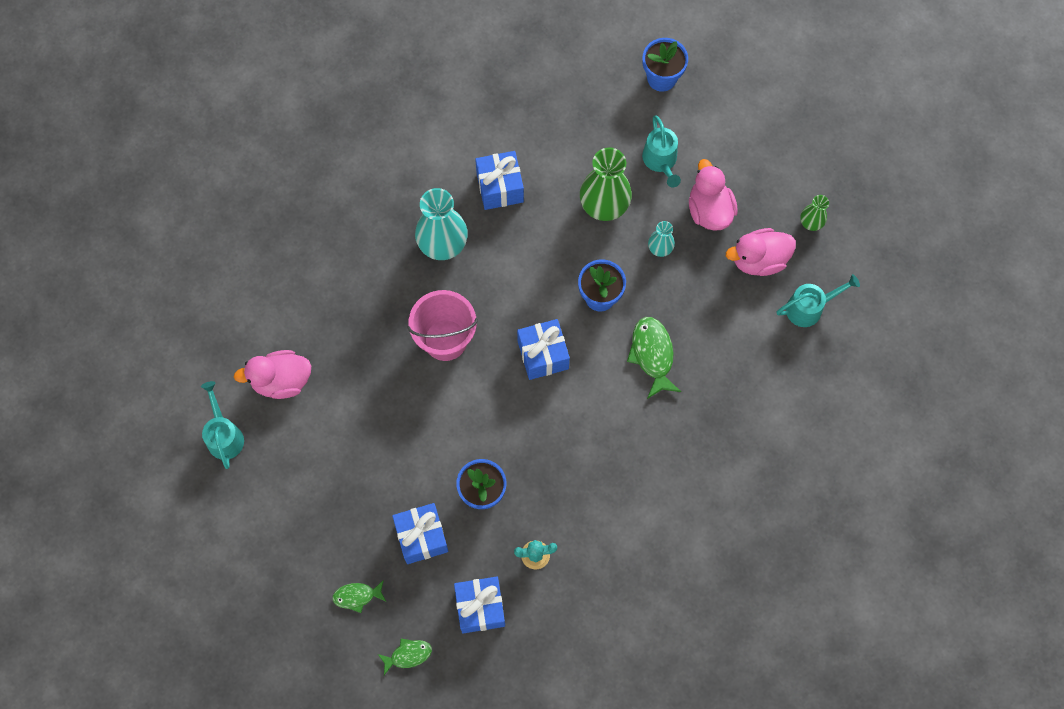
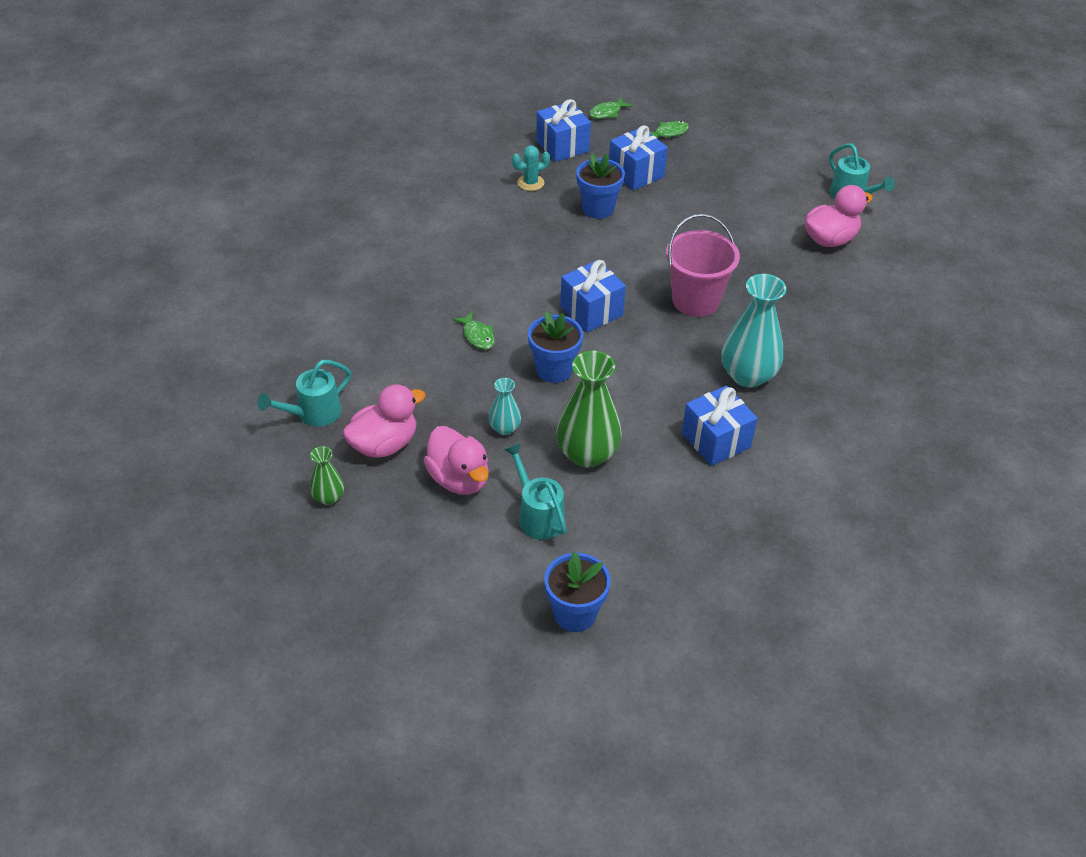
camera: 160 degrees right, 25 degrees down
green fish [627,317,681,399] -> green fish [453,311,495,350], size x0.61

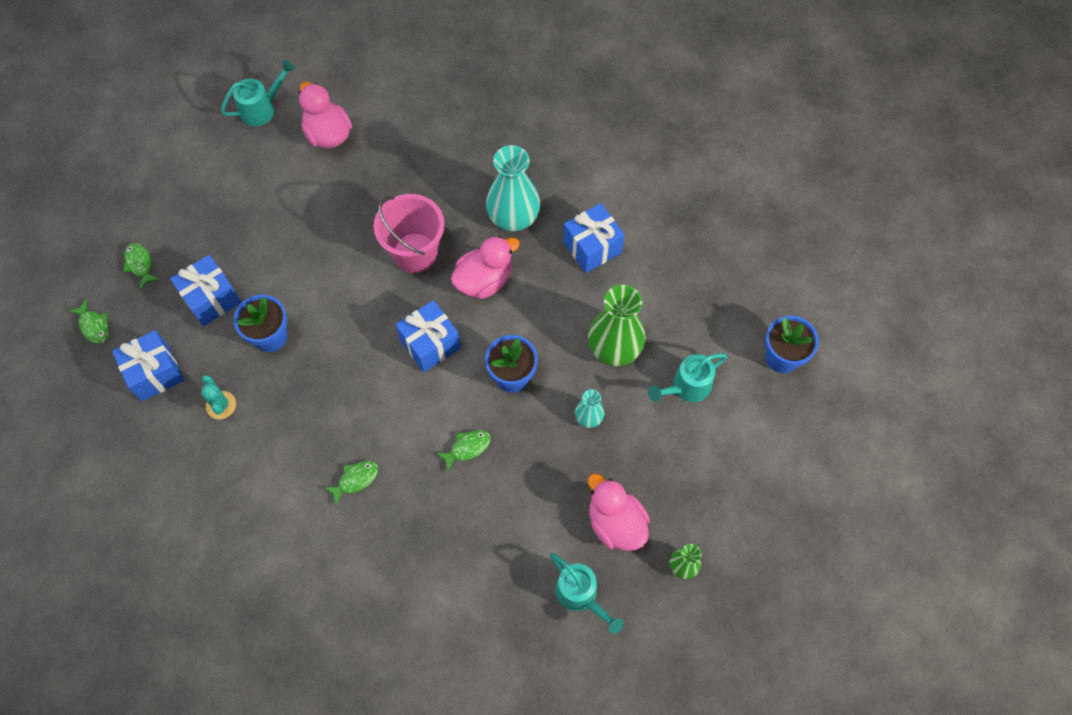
camera: 90 degrees left, 20 degrees up
pink duck [424,426,489,495] -> pink duck moved to [451,236,520,299]
none -> green fish [323,461,378,506]

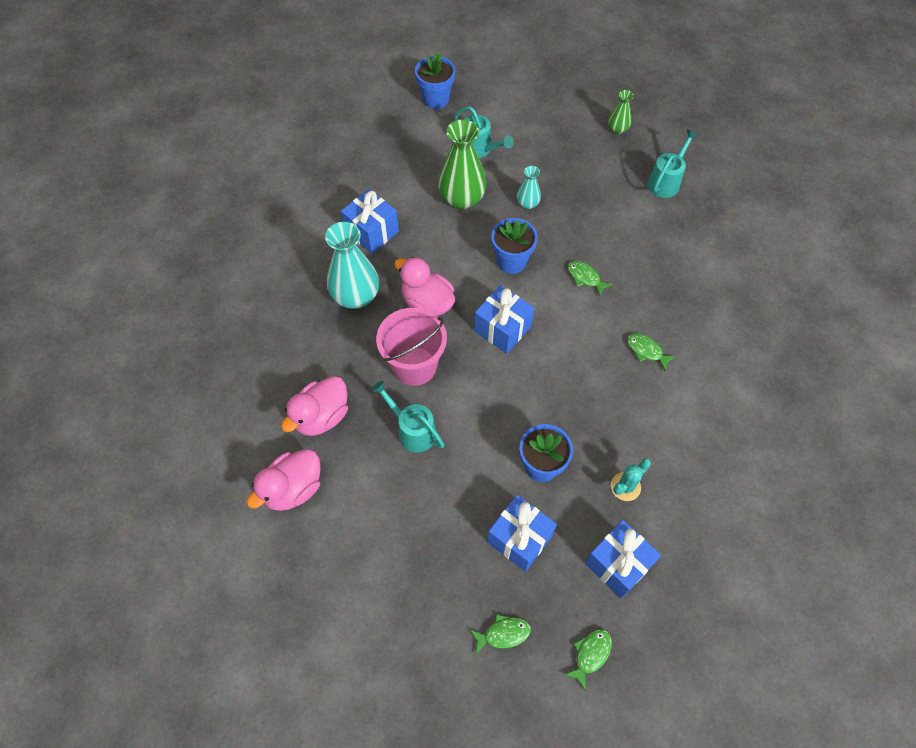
camera: 105 degrees left, 5 degrees down
green fish [123,243,160,289] -> green fish turned 150 degrees counterclockwise [470,614,531,655]
turquoise watering can [221,60,295,126] -> turquoise watering can moved to [371,381,445,452]
pink duck [588,473,650,551] -> pink duck moved to [281,376,348,436]

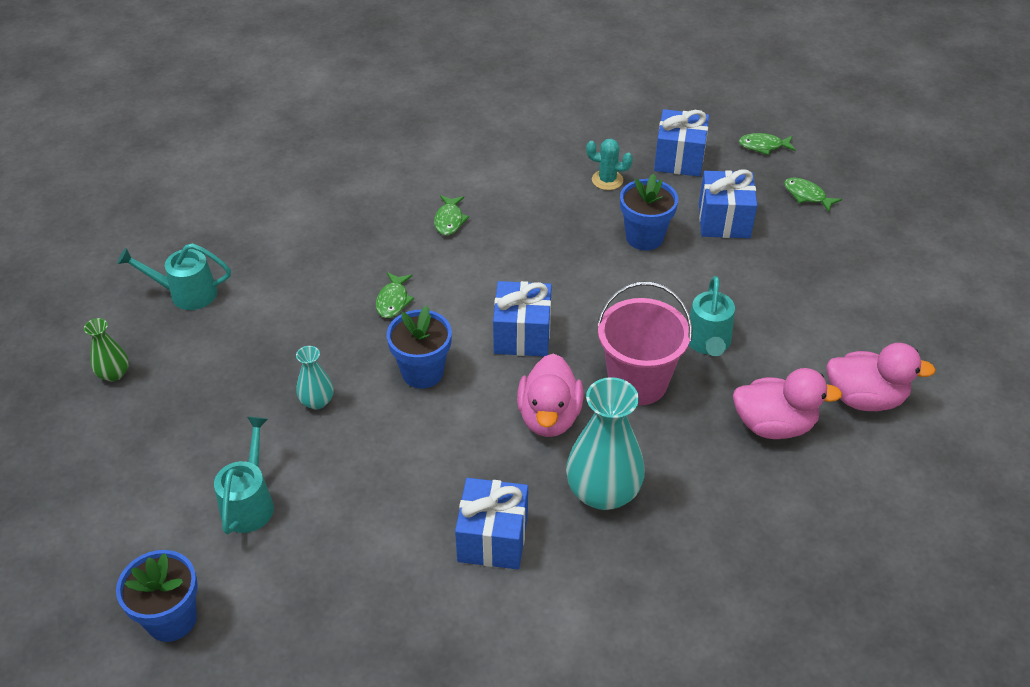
camera: 125 degrees left, 15 degrees down
green vase [438,119,487,209] -> none

